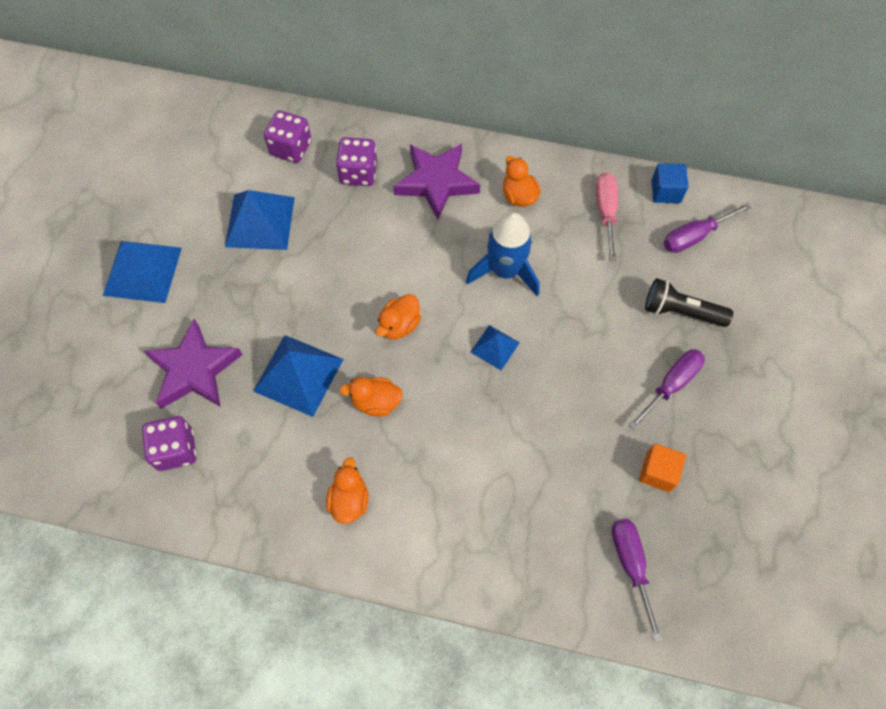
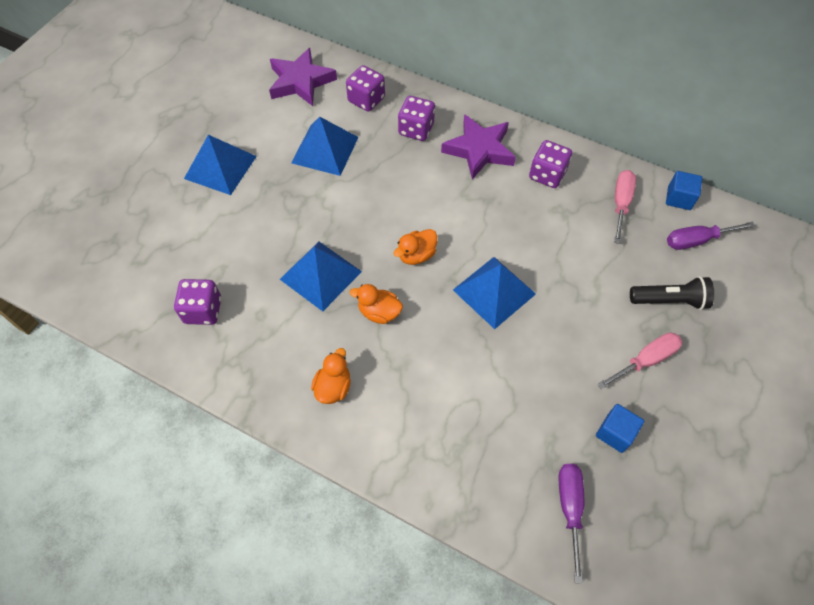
camera: 15 degrees right, 5 degrees down
purple star [144,319,243,409] -> purple star moved to [269,48,337,106]
blue rocket [466,212,539,296] -> none
blue pyramid [471,325,520,370] -> blue pyramid [453,257,536,329], size x1.83
orange duck [503,156,541,207] -> purple dice [529,140,572,188]
purple screwdriver [628,349,705,430] -> pink screwdriver [597,332,682,389]
orange cube [639,444,686,492] -> blue cube [596,404,644,453]
black flashlight [645,278,733,327] -> black flashlight turned 150 degrees clockwise [630,276,714,310]

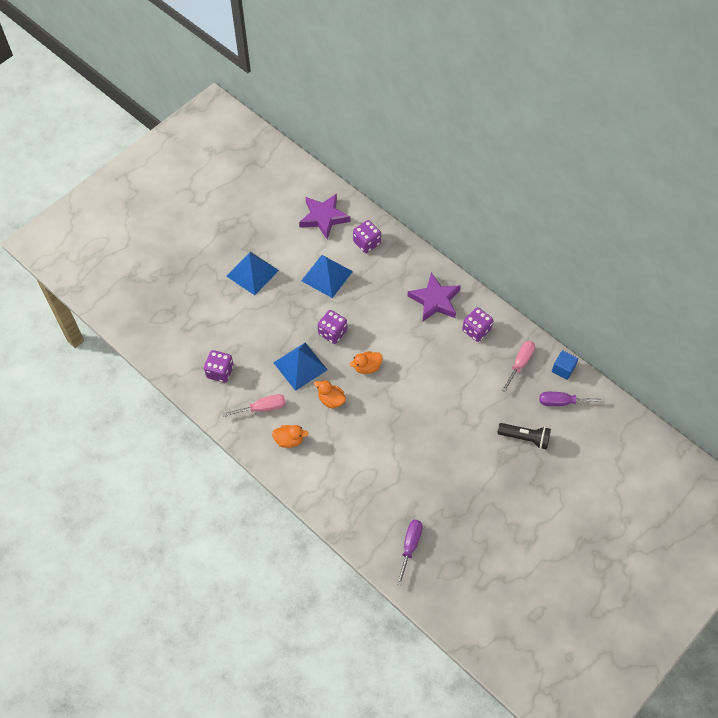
camera: 15 degrees right, 0 degrees up
orange duck [311,348,351,404] -> orange duck turned 60 degrees clockwise [272,425,309,448]
purple dice [398,96,435,141] -> purple dice moved to [318,310,347,344]
blue pyramid [453,257,536,329] -> none
blue cube [596,404,644,453] -> none
pink screwdriver [597,332,682,389] -> pink screwdriver moved to [222,394,286,417]

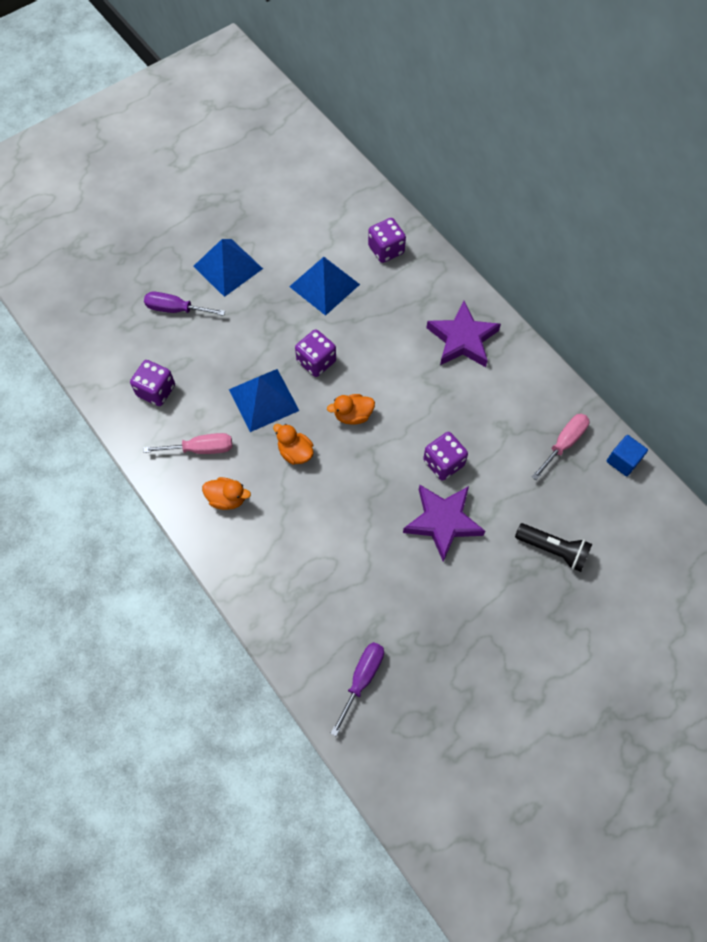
camera: 10 degrees right, 5 degrees up
purple star [299,194,350,239] -> purple star moved to [403,485,485,562]
purple dice [462,307,493,342] -> purple dice moved to [423,432,468,481]
purple screwdriver [540,392,604,406] -> purple screwdriver moved to [144,292,225,316]

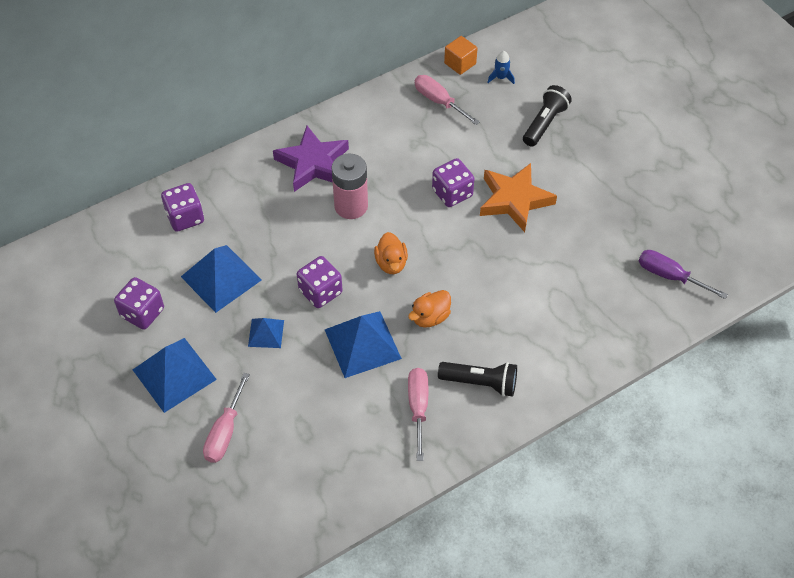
camera: 85 degrees left, 10 degrees down
purple dice [130,360,175,406] -> purple dice moved to [114,277,164,330]
purple screwdriver [144,292,225,316] -> pink screwdriver [203,373,250,463]
orange duck [202,477,251,510] -> black flashlight [438,362,517,397]
purple star [403,485,485,562] -> orange star [480,163,557,232]
blue cube [607,435,648,476] -> orange cube [444,36,478,75]
none -> blue pyramid [248,318,284,348]
none -> pink battery [331,153,368,219]
none -> blue rocket [487,51,515,84]

